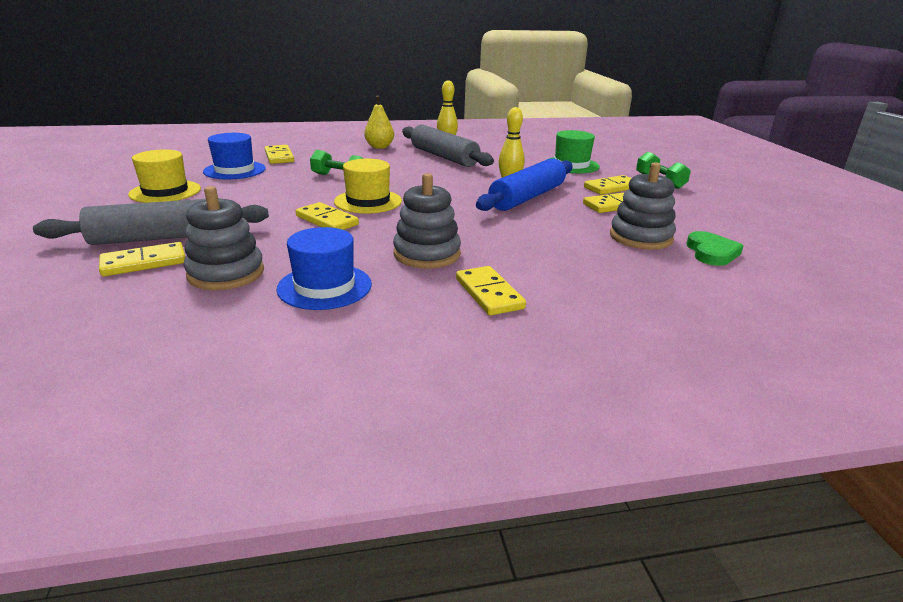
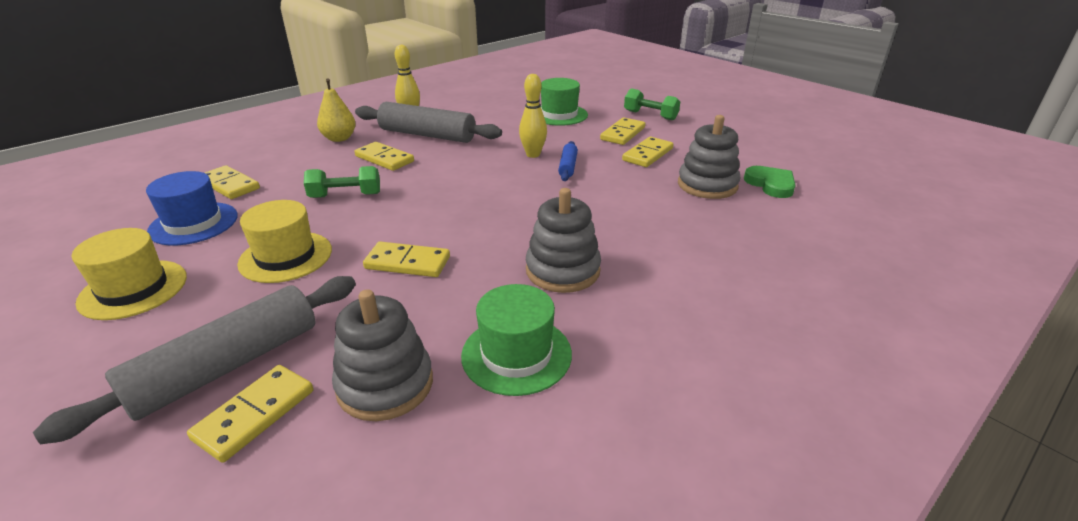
camera: 30 degrees left, 5 degrees up
blue hat [276,227,372,310] -> green hat [461,284,572,396]
yellow hat [334,159,402,214] -> yellow hat moved to [237,200,332,283]
yellow domino [456,266,526,316] -> yellow domino moved to [354,142,414,171]
blue rolling pin [476,158,573,211] -> blue rolling pin [558,141,578,181], size x0.48

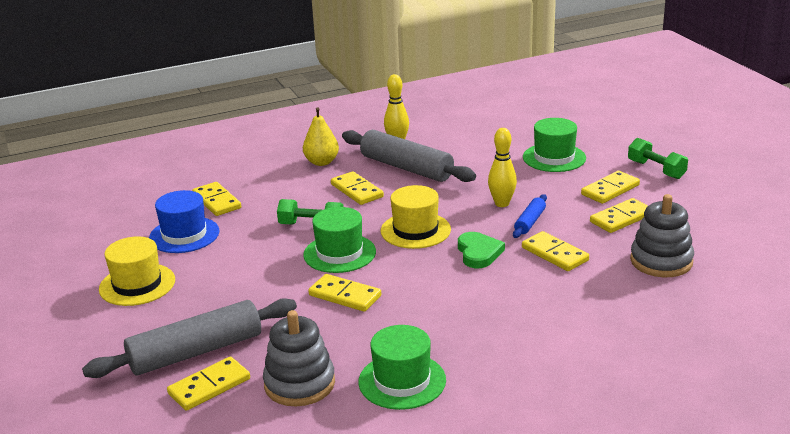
camera: 20 degrees right, 5 degrees down
yellow hat [237,200,332,283] -> yellow hat moved to [381,185,451,249]
grey stacking toy [526,188,601,293] -> none
green heart [744,166,796,198] -> green heart moved to [458,232,505,268]
none -> green hat [303,207,376,273]
none -> yellow domino [522,231,589,271]

